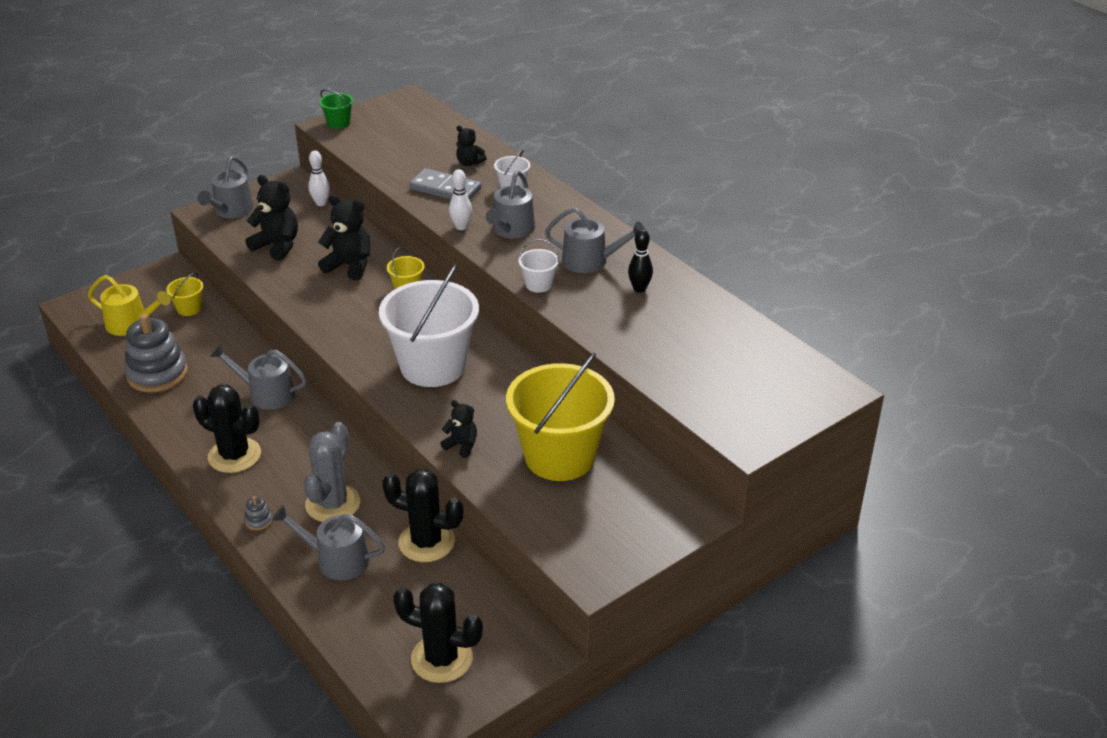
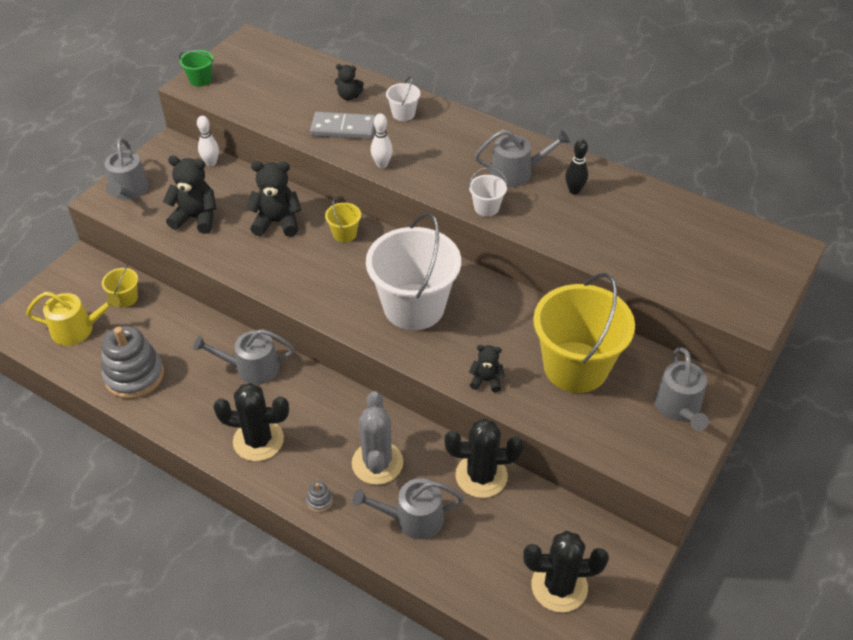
camera: 20 degrees left, 10 degrees up
grey watering can [486,171,535,239] -> grey watering can moved to [654,348,709,431]

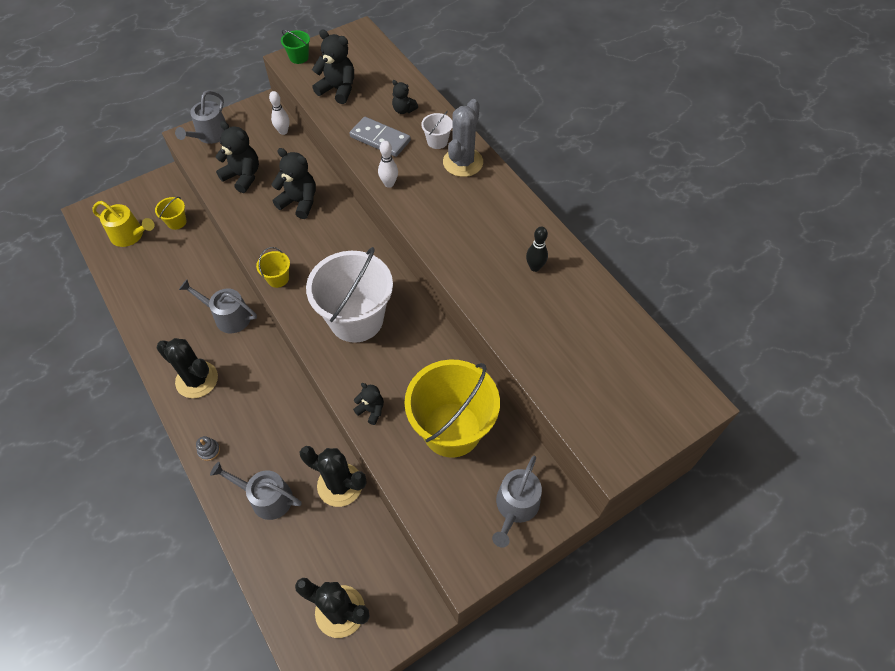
camera: 25 degrees right, 10 degrees up
grey stacking toy [102,326,164,399] -> none
yellow bucket [325,197,361,242] -> yellow bucket moved to [256,247,290,288]
grey cactus [352,391,403,485] -> grey cactus moved to [443,99,483,177]
white bucket [468,167,507,217] -> none
grey watering can [475,130,570,187] -> none
none -> black teddy bear [312,29,354,104]

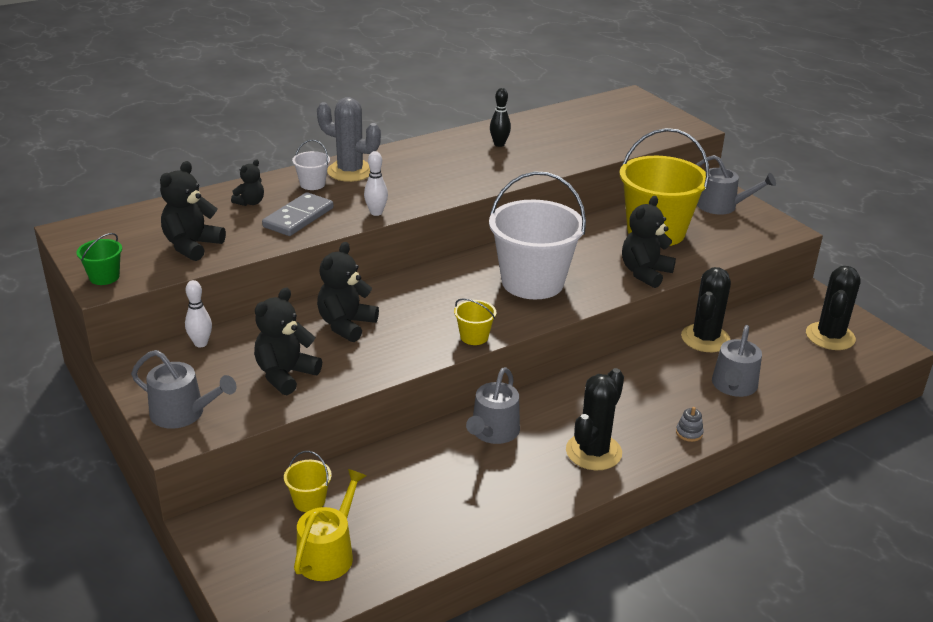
camera: 90 degrees left, 25 degrees down
black teddy bear [353,383,384,425] -> black teddy bear [622,196,676,288], size x1.73

